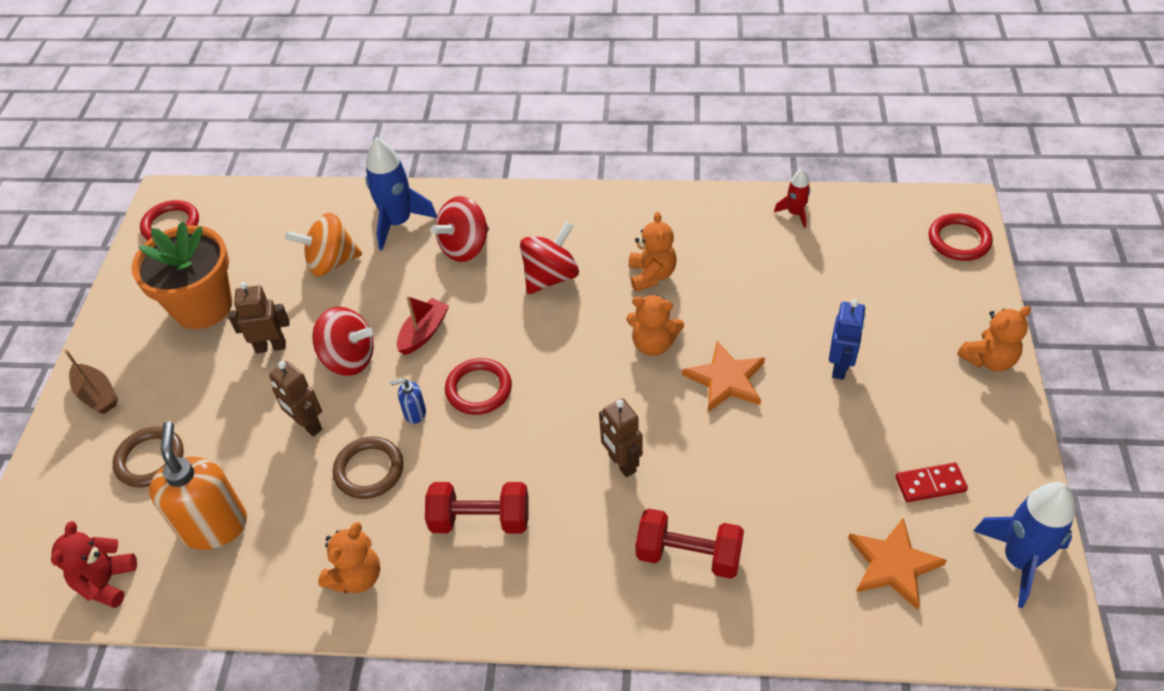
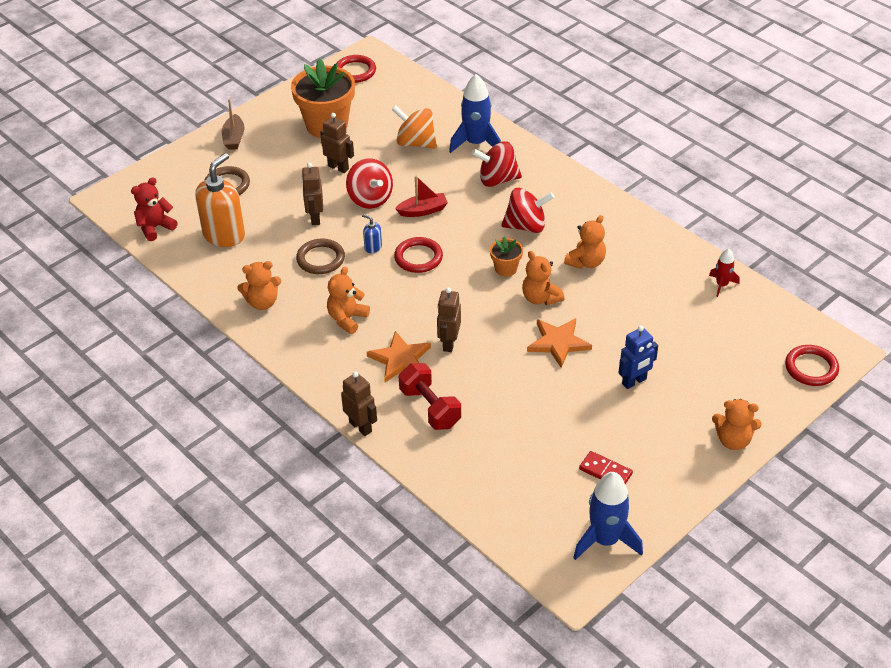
camera: 40 degrees right, 5 degrees down
red dumbbell [425,482,529,534] -> orange teddy bear [327,267,370,334]
orange star [848,517,947,610] -> orange star moved to [367,331,431,382]
none -> brown robot [341,371,377,436]
none -> orange flower pot [490,237,523,277]

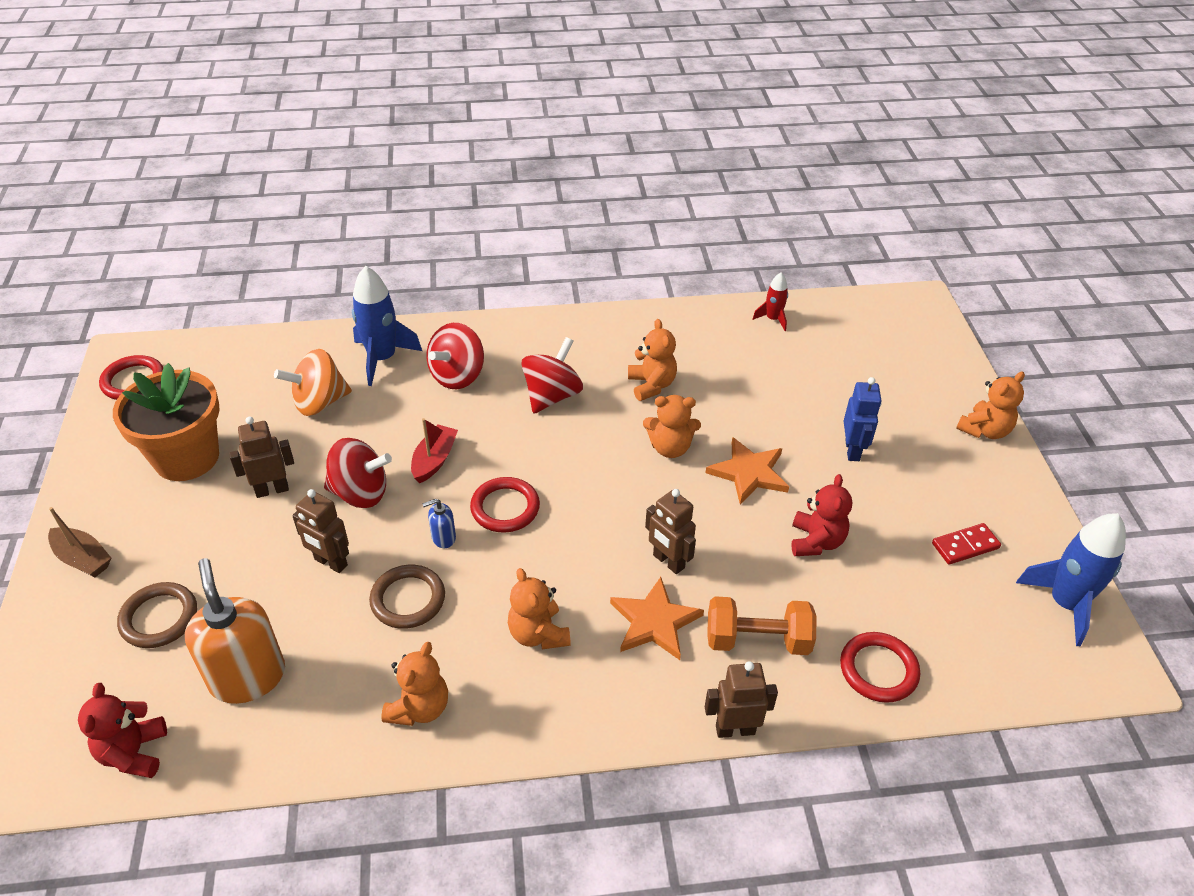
camera: 55 degrees left, 0 degrees up
red dumbbell [399,363,461,430] -> orange dumbbell [707,596,816,655]
orange flower pot [490,237,523,277] -> none
red ring [785,345,839,386] -> red ring moved to [840,632,920,703]
none -> red teddy bear [791,474,852,556]

